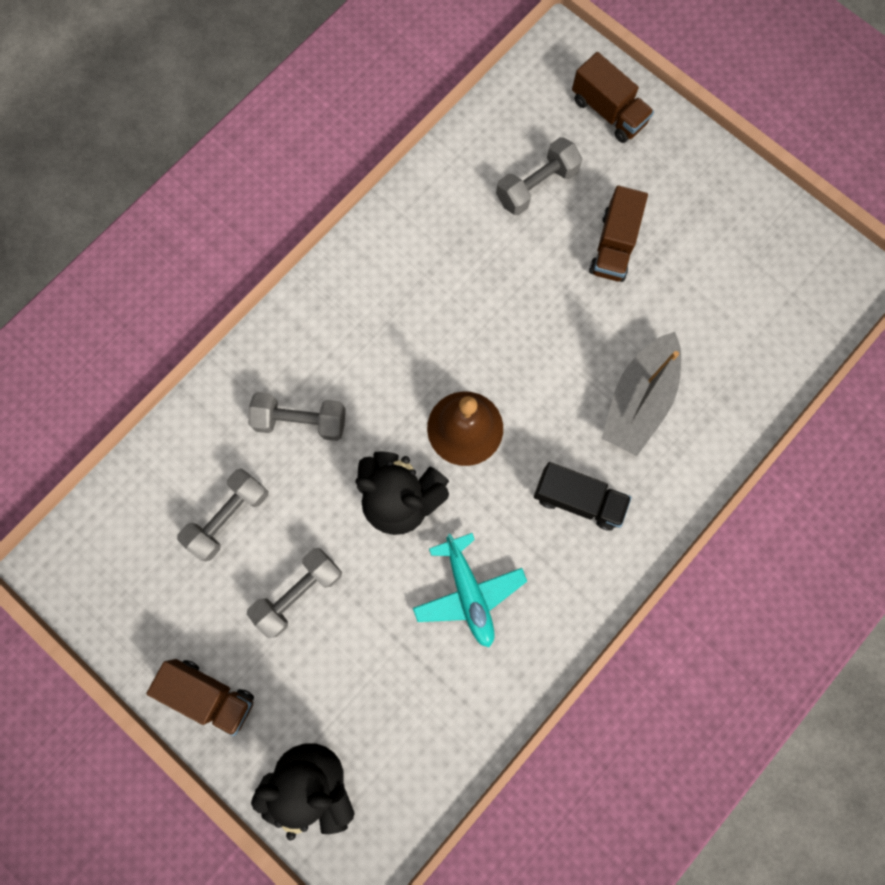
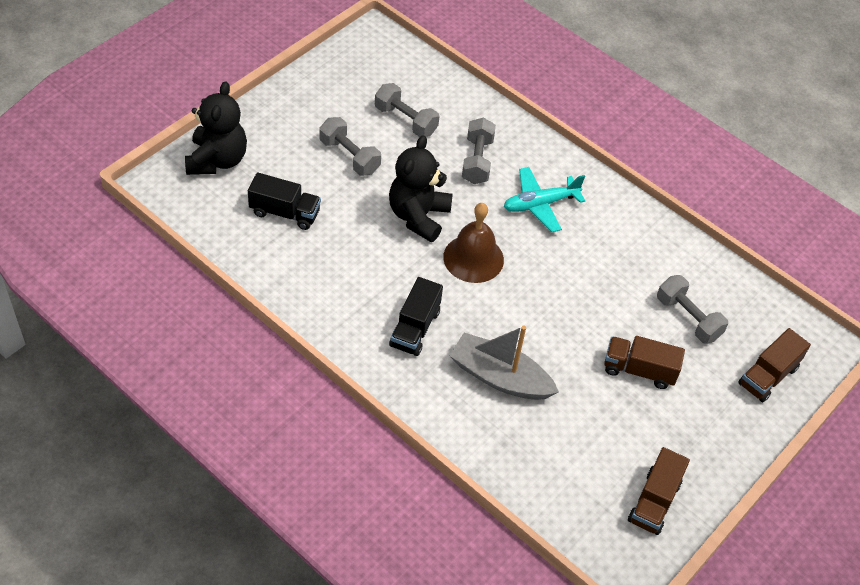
camera: 85 degrees right, 25 degrees down
brown truck [146,659,254,736] -> brown truck moved to [628,447,690,535]
turquoise plane [413,533,527,647] -> turquoise plane moved to [504,167,585,232]
none -> black truck [248,172,321,230]

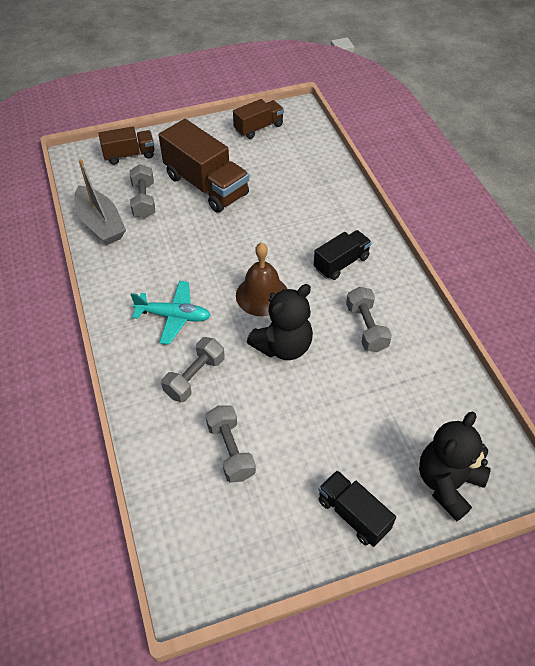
camera: 145 degrees left, 0 degrees up
black truck [248,172,321,230] -> black truck moved to [318,470,396,547]
grey dumbbell [319,117,381,176] -> grey dumbbell moved to [346,287,392,352]
grey boat [449,326,559,400] -> grey boat moved to [74,159,126,245]
brown truck [604,336,685,389] -> brown truck [159,119,249,213], size x1.75

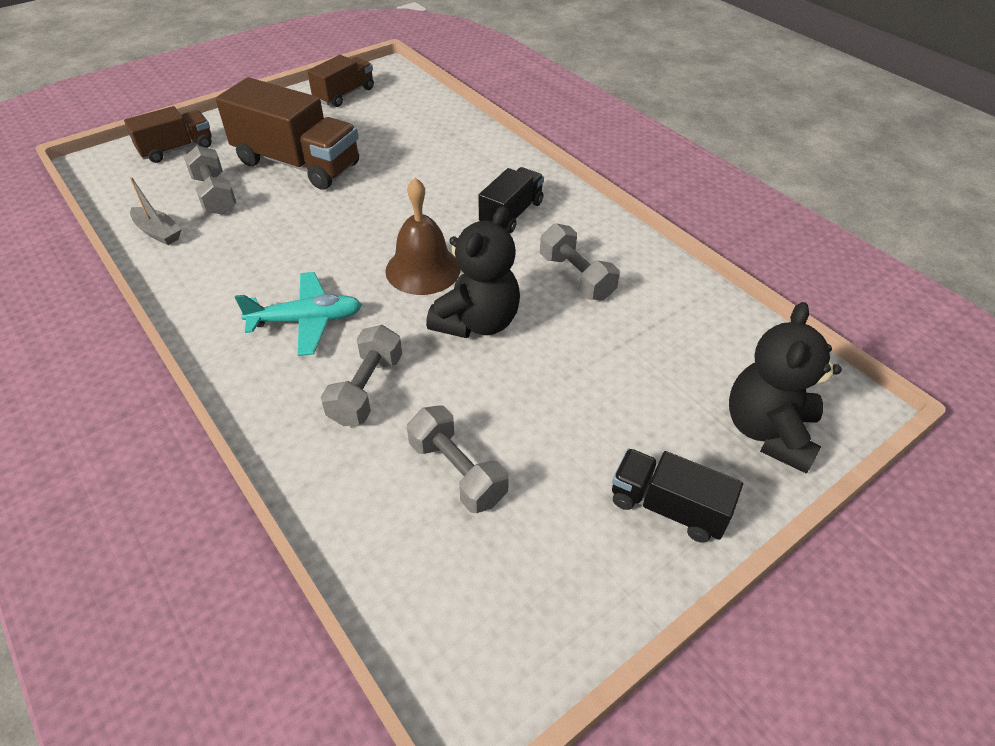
camera: 20 degrees left, 5 degrees down
grey boat [74,159,126,245] -> grey boat [130,177,182,245], size x0.56

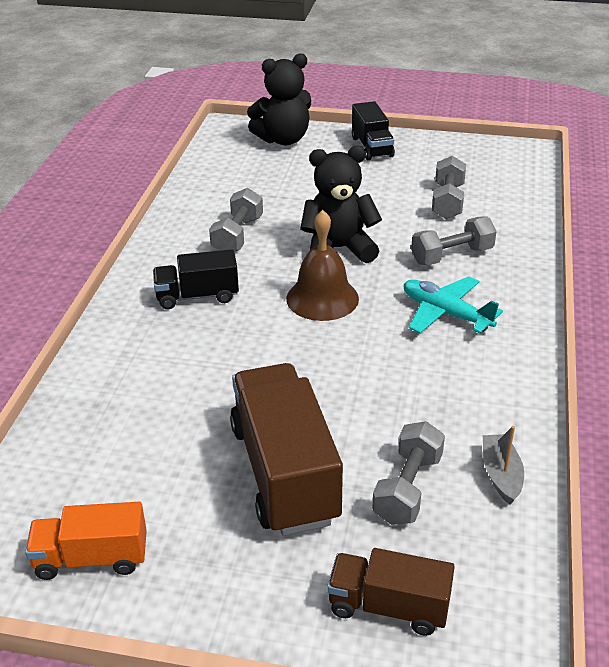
camera: 130 degrees left, 10 degrees down
brown truck [307,55,374,107] -> orange truck [25,502,147,580]

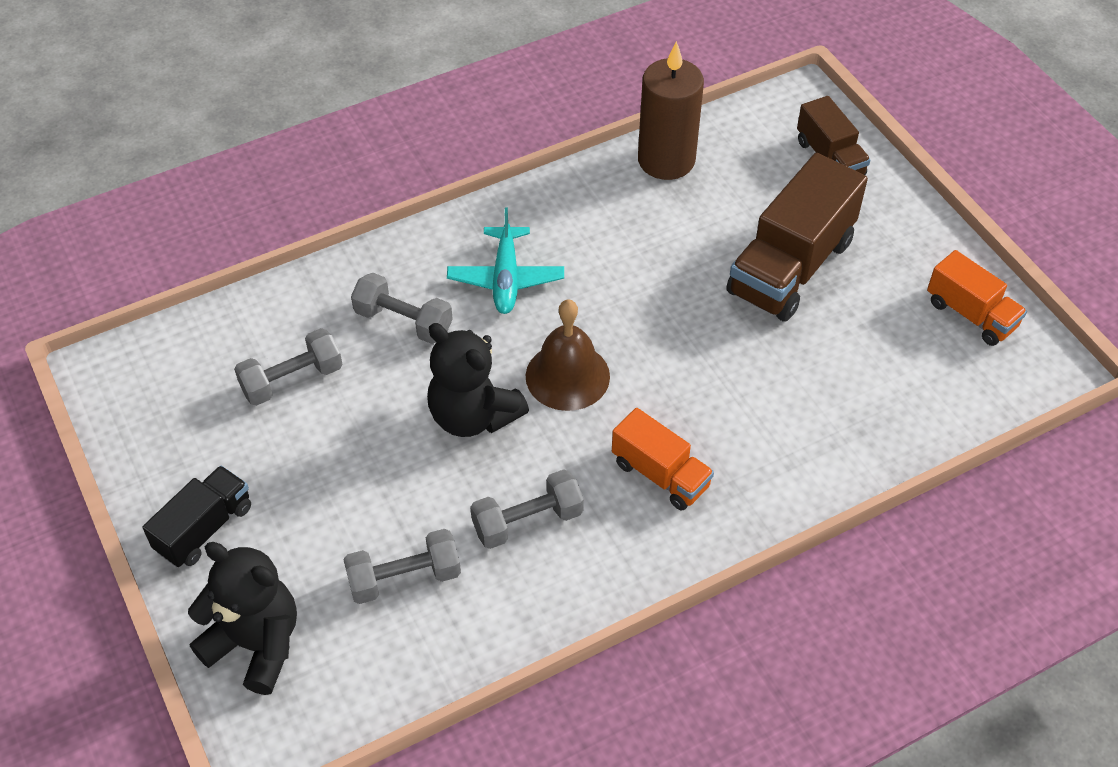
camera: 130 degrees left, 15 degrees up
black truck [153,249,239,309] -> orange truck [612,408,714,511]
grey dumbbell [372,421,445,525] -> grey dumbbell moved to [343,529,461,604]
grey boat [483,426,524,505] -> brown candle [638,41,704,180]

